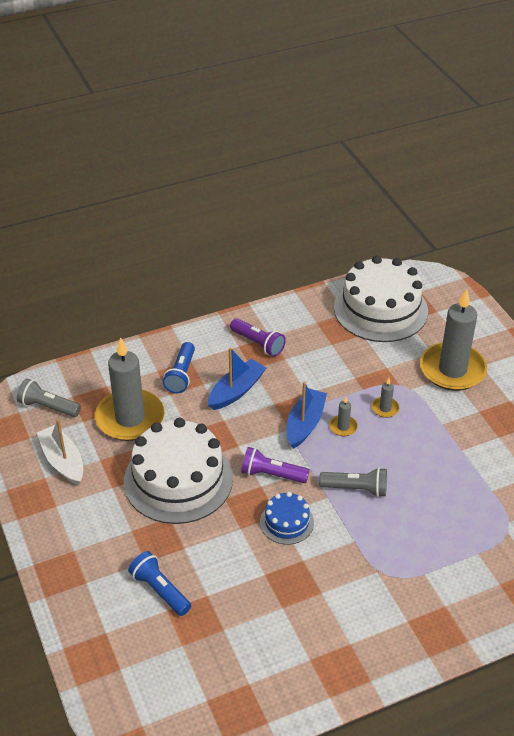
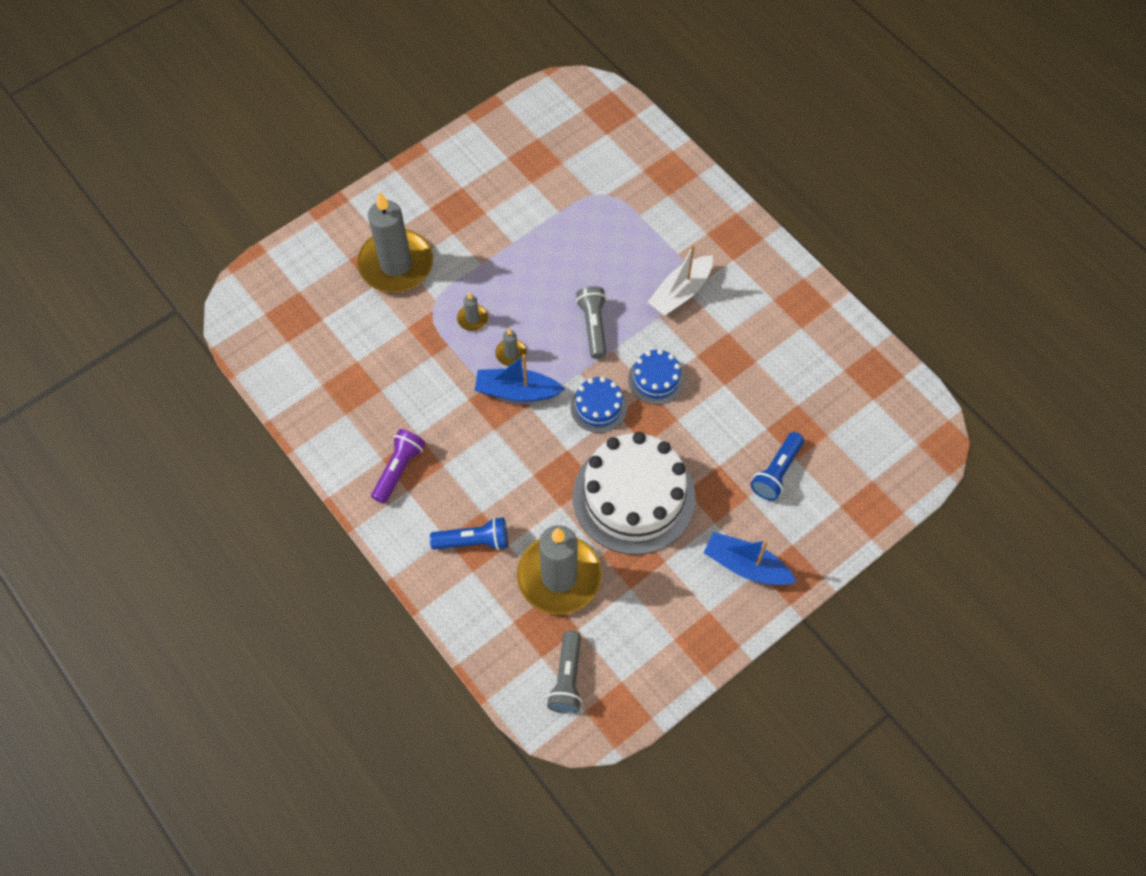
camera: 105 degrees left, 20 degrees up
white boat [37,419,83,485] -> white boat moved to [648,245,713,316]
blue boat [208,348,266,410] -> blue boat moved to [704,532,797,585]
purple flashlight [241,447,310,483] -> blue cake [570,377,627,433]
white cake [334,256,428,342] -> none

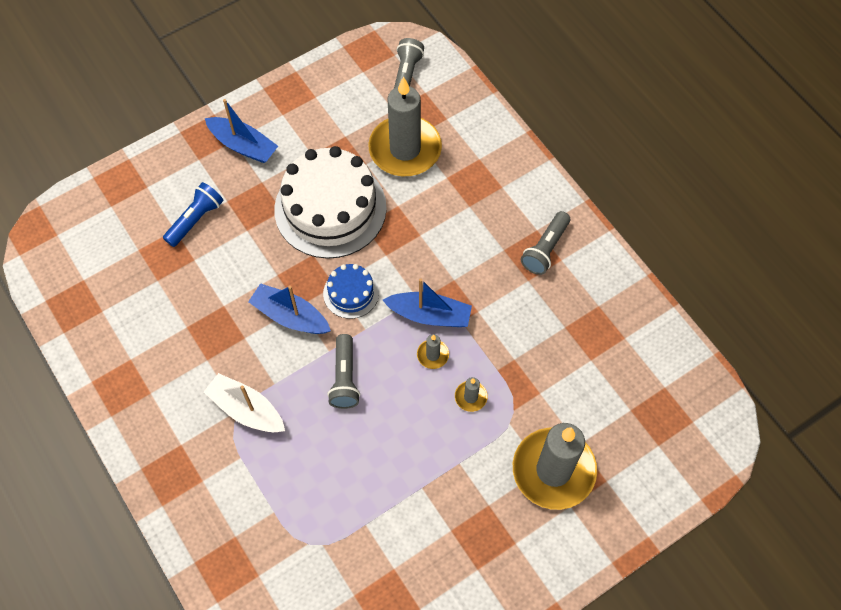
camera: 175 degrees left, 0 degrees up
purple flashlight [371,429,425,504] -> grey flashlight [521,211,570,275]
blue flashlight [430,517,508,550] -> none
blue cake [628,349,685,405] -> blue boat [248,283,331,334]
white boat [648,245,713,316] -> white boat turned 105 degrees counterclockwise [204,373,285,432]

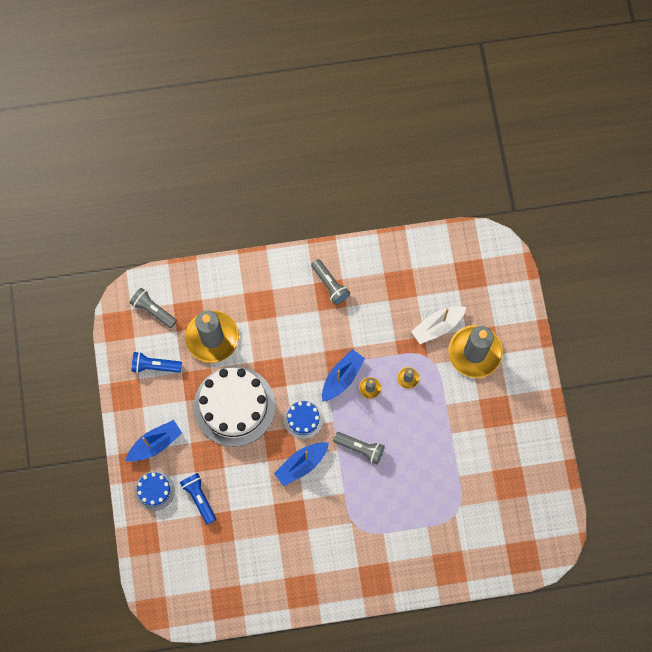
camera: 65 degrees left, 10 degrees up
white boat [204,373,285,432] -> white boat moved to [411,306,466,344]
none -> blue flashlight [131,352,182,373]
none -> blue cake [135,471,175,511]

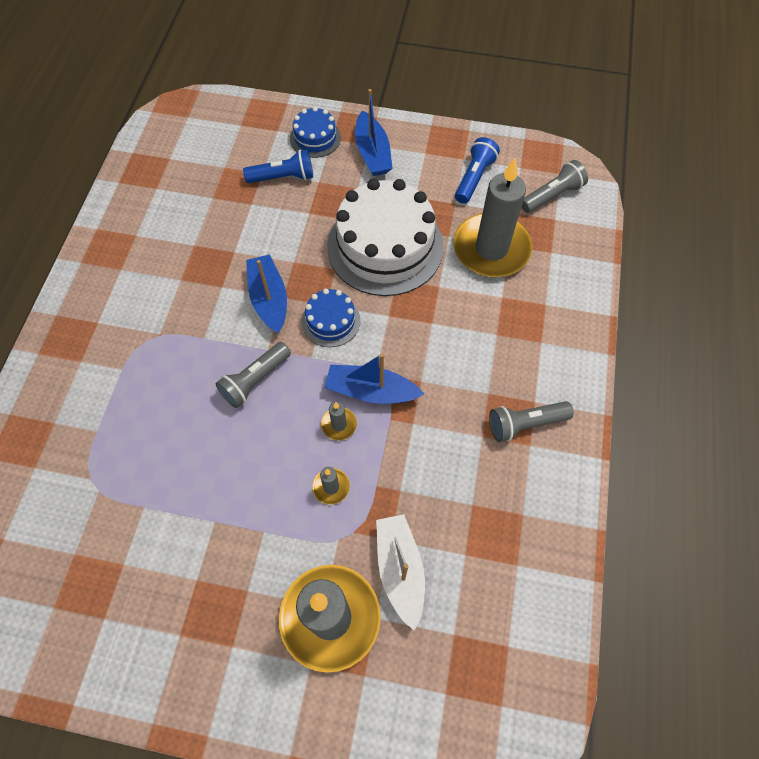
camera: 110 degrees right, 10 degrees down
blue boat [322,349,365,402] -> blue boat turned 135 degrees clockwise [324,354,424,404]

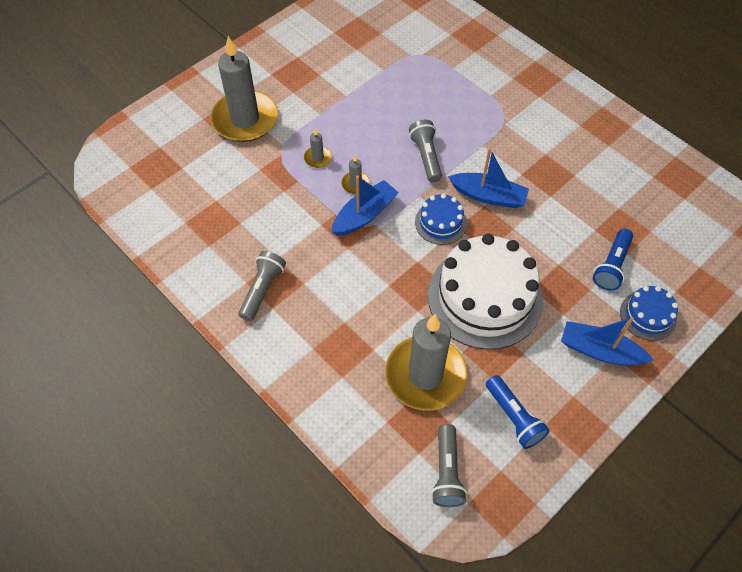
camera: 125 degrees right, 5 degrees down
white boat [376,514,425,631] -> none

